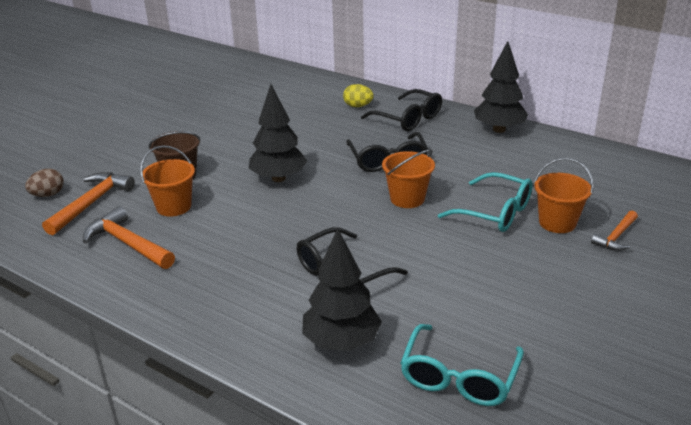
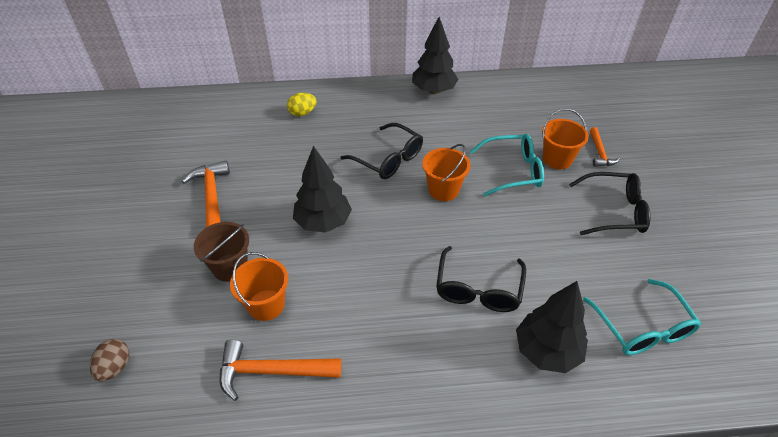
camera: 40 degrees left, 15 degrees up
orange hammer [42,172,135,235] -> orange hammer moved to [182,161,230,227]
black glasses [361,89,442,131] -> black glasses moved to [569,172,651,235]

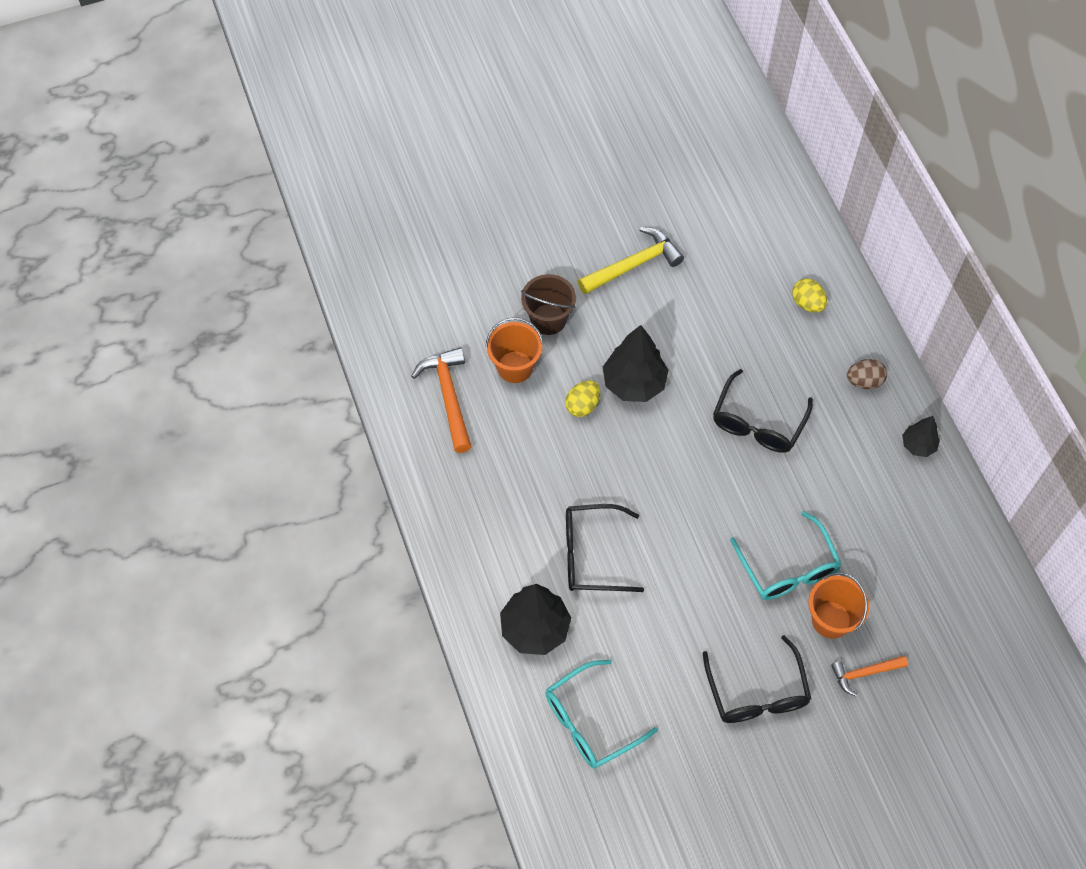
camera: 75 degrees right, 15 degrees up
brown egg [90,339,129,381] -> brown egg moved to [847,359,887,389]
orange hammer [182,161,230,227] -> yellow hammer [578,227,684,294]
black tree [412,17,459,94] -> black tree [902,416,940,457], size x0.56
orange bucket [422,144,471,201] -> none
none -> yellow egg [565,380,600,417]

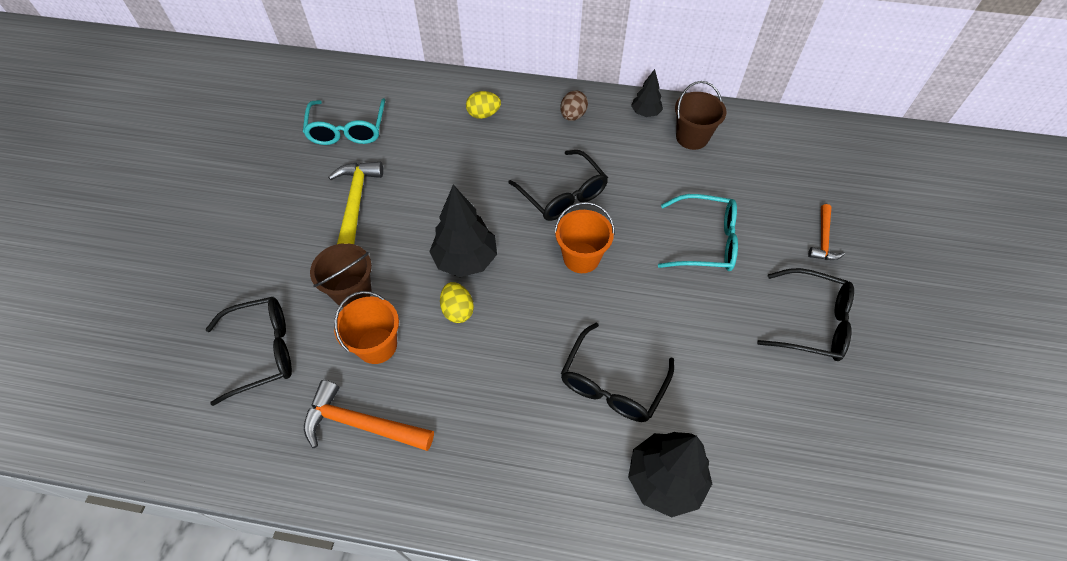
camera: 60 degrees left, 5 degrees down
turquoise glasses [545,660,658,769] -> turquoise glasses moved to [303,98,385,145]
orange bucket [808,572,870,639] -> orange bucket moved to [554,202,615,273]
none -> black glasses [206,297,292,406]
none -> brown bucket [675,81,727,150]

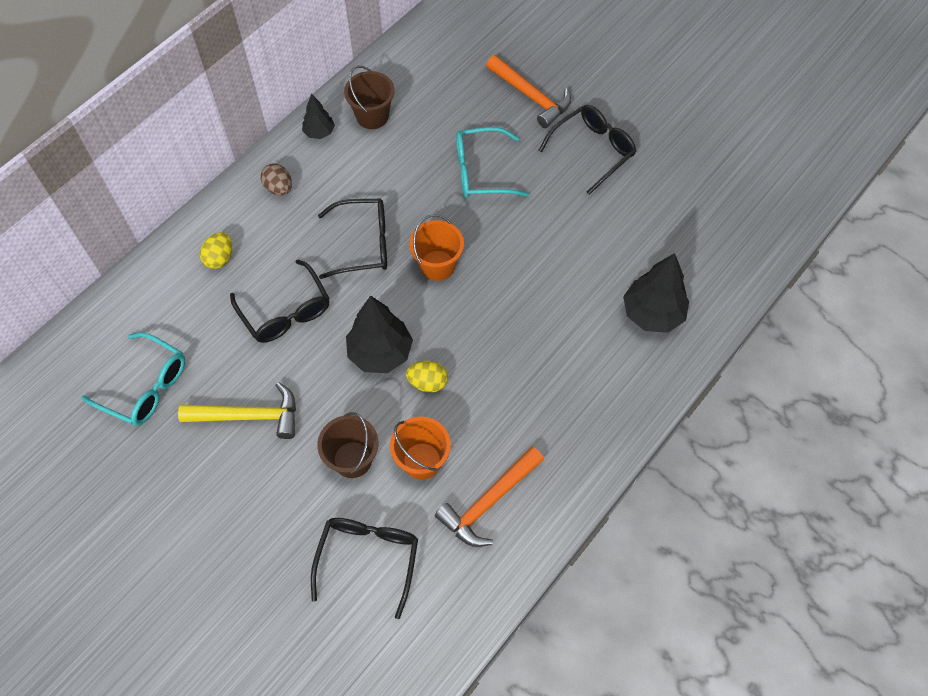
camera: 60 degrees left, 5 degrees up
yellow hammer [328,162,383,244] -> yellow hammer turned 150 degrees clockwise [178,382,296,439]
black glasses [561,323,674,422] -> black glasses moved to [230,259,330,343]
turquoise glasses [658,194,738,271] -> turquoise glasses turned 135 degrees counterclockwise [456,127,529,198]
orange hammer [808,204,845,260] -> orange hammer [486,55,571,128], size x1.64

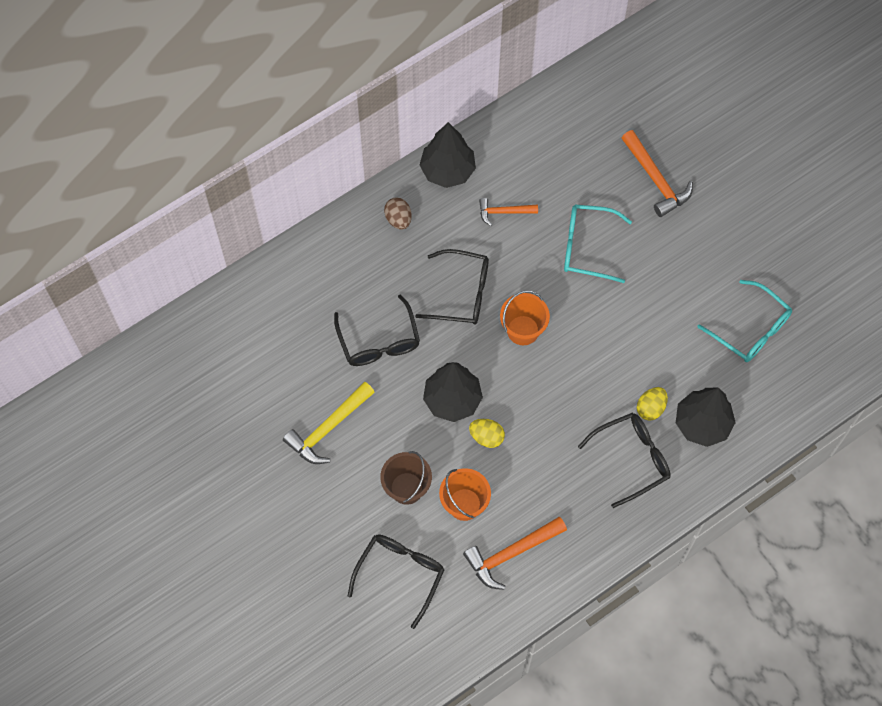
camera: 15 degrees right, 5 degrees up
turquoise glasses [81,332,185,426] -> turquoise glasses moved to [697,280,792,362]
yellow hammer [178,382,296,439] -> yellow hammer turned 120 degrees clockwise [283,382,375,464]
yellow egg [200,232,232,269] -> yellow egg moved to [637,387,668,421]
black tree [302,94,335,139] -> black tree [420,122,476,188], size x1.80
brown bucket [344,66,395,129] -> none
black glasses [538,105,636,195] -> black glasses moved to [578,413,671,508]
none -> orange hammer [479,198,538,226]

